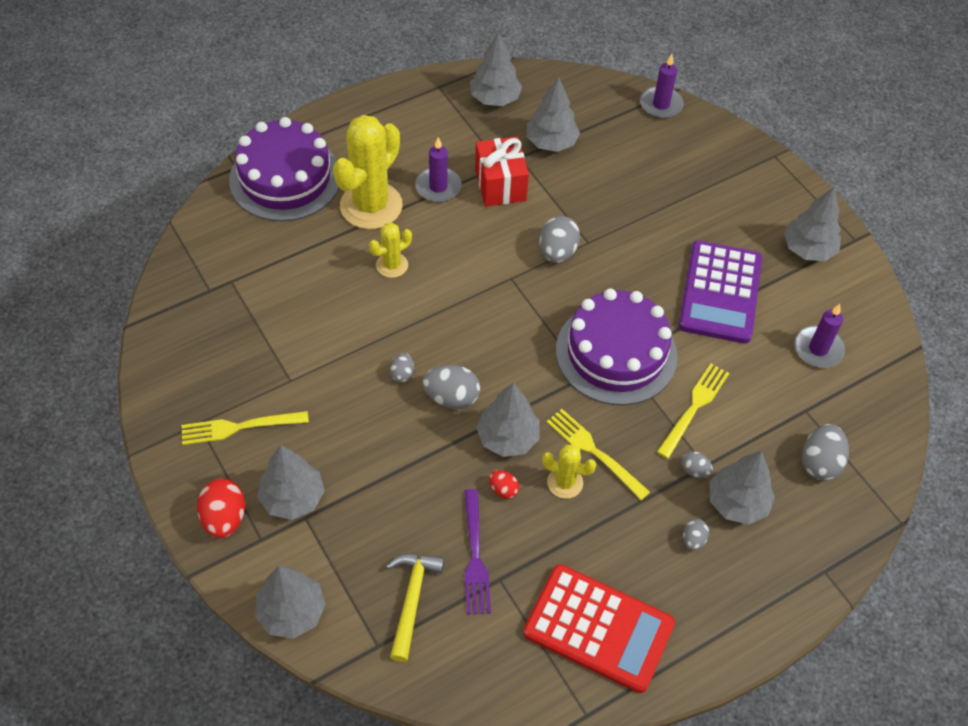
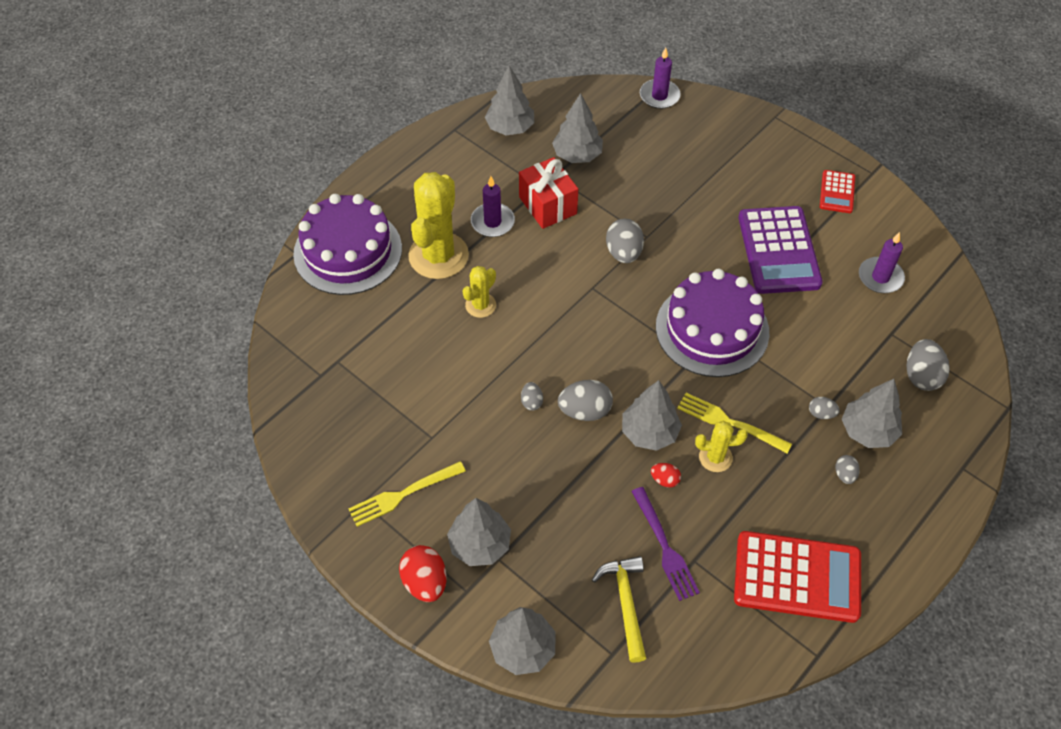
camera: 15 degrees left, 0 degrees up
yellow fork [657,364,729,459] -> none
grey tree [784,187,841,261] -> red calculator [820,170,855,213]

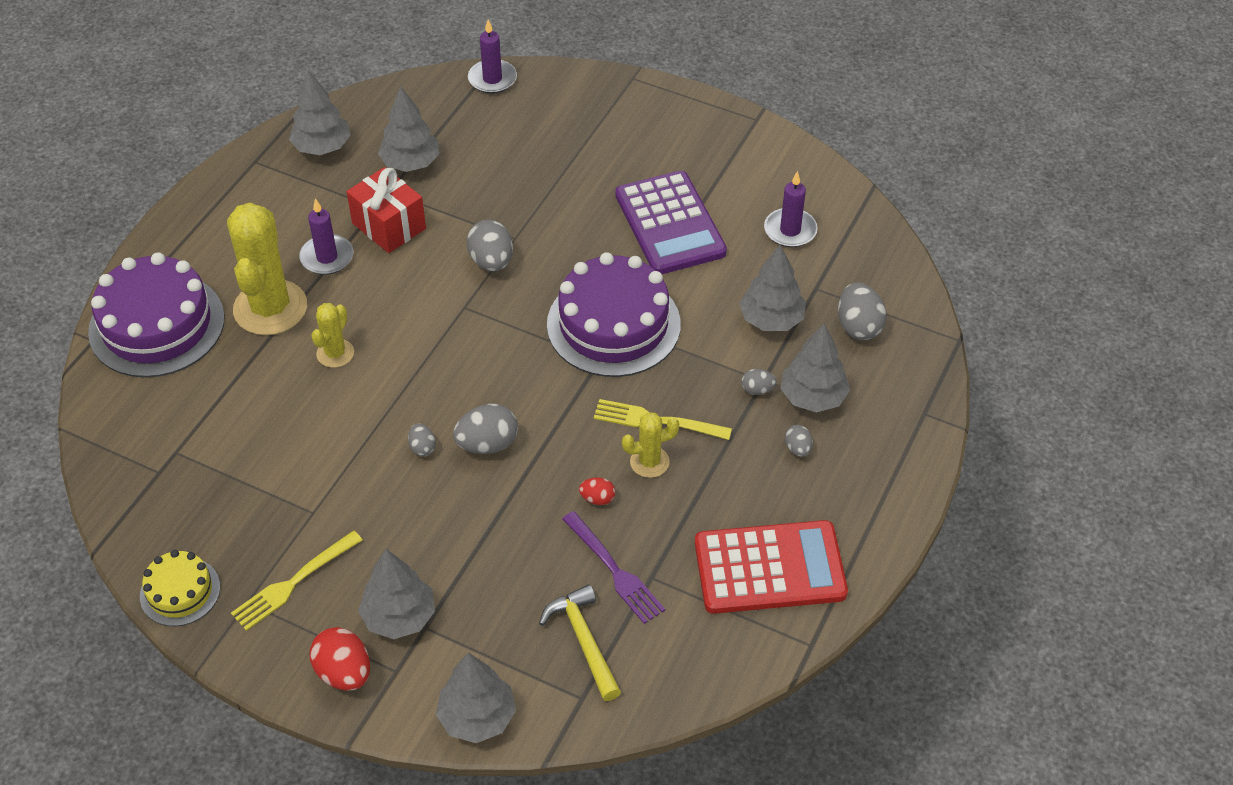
camera: 15 degrees left, 5 degrees down
grey tree [622,380,682,451] -> grey tree moved to [739,245,806,331]
red calculator [820,170,855,213] -> none
none -> yellow cake [140,550,220,626]

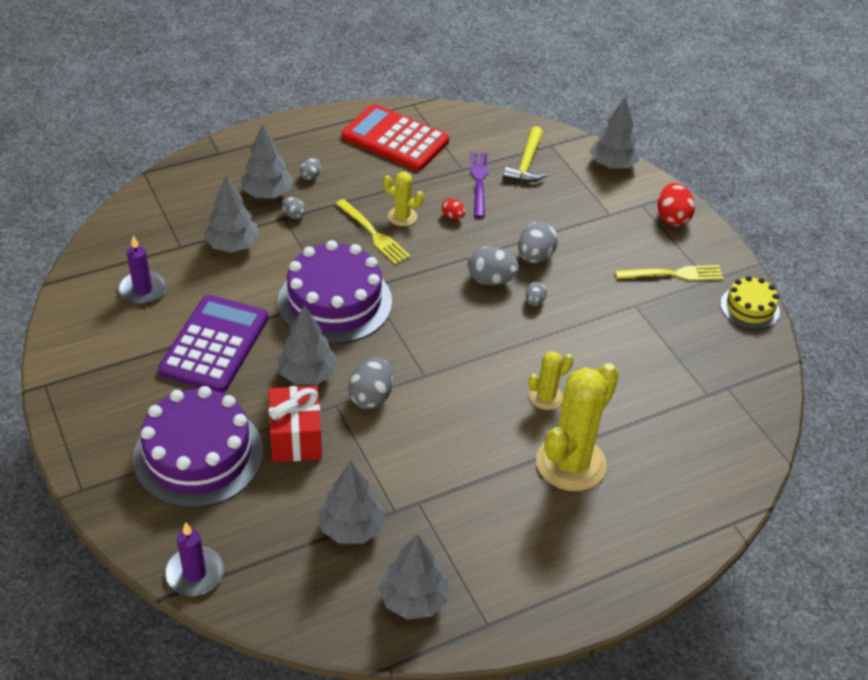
camera: 145 degrees left, 5 degrees down
purple cake [88,252,225,378] -> purple cake moved to [133,386,264,508]
purple candle [299,198,353,275] -> none
red gift [347,167,426,253] -> red gift moved to [269,386,322,462]
grey tree [358,549,435,639] -> grey tree moved to [277,305,338,385]
grey egg [838,282,887,340] -> grey egg moved to [518,222,558,263]

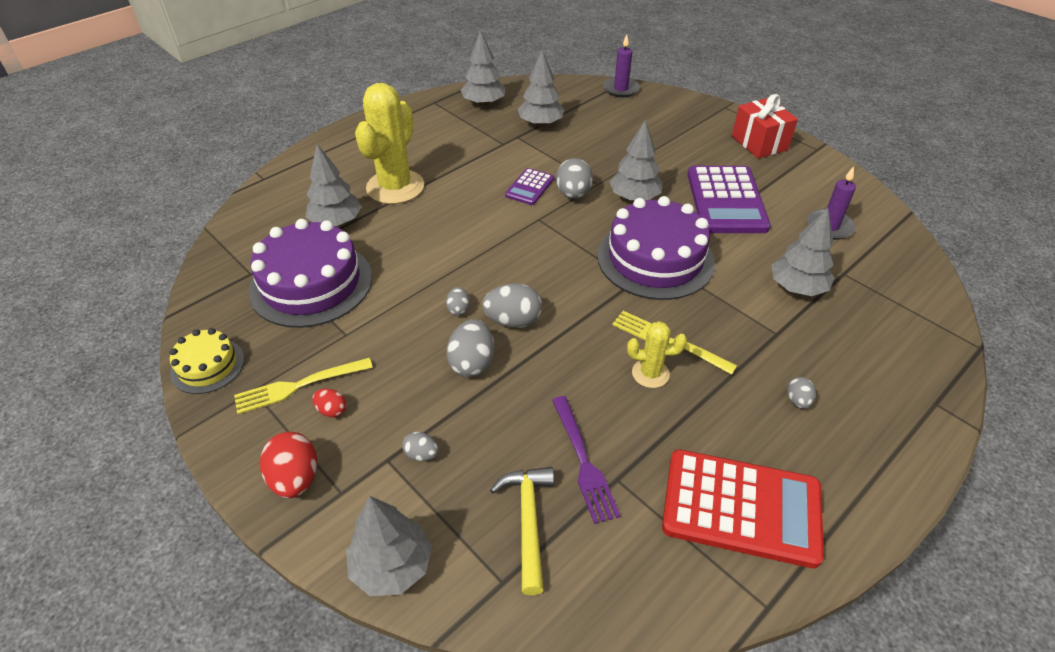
camera: 165 degrees right, 0 degrees up
purple cake [133,386,264,508] -> purple cake moved to [248,219,372,328]
grey tree [241,124,294,198] -> grey tree moved to [306,144,362,226]
red gift [269,386,322,462] -> red gift moved to [732,94,798,158]
grey egg [282,197,306,219] -> grey egg moved to [402,432,438,461]
red egg [442,198,465,219] -> red egg moved to [312,389,347,418]
yellow cactus [528,351,573,410] -> none
none -> purple calculator [505,168,554,205]

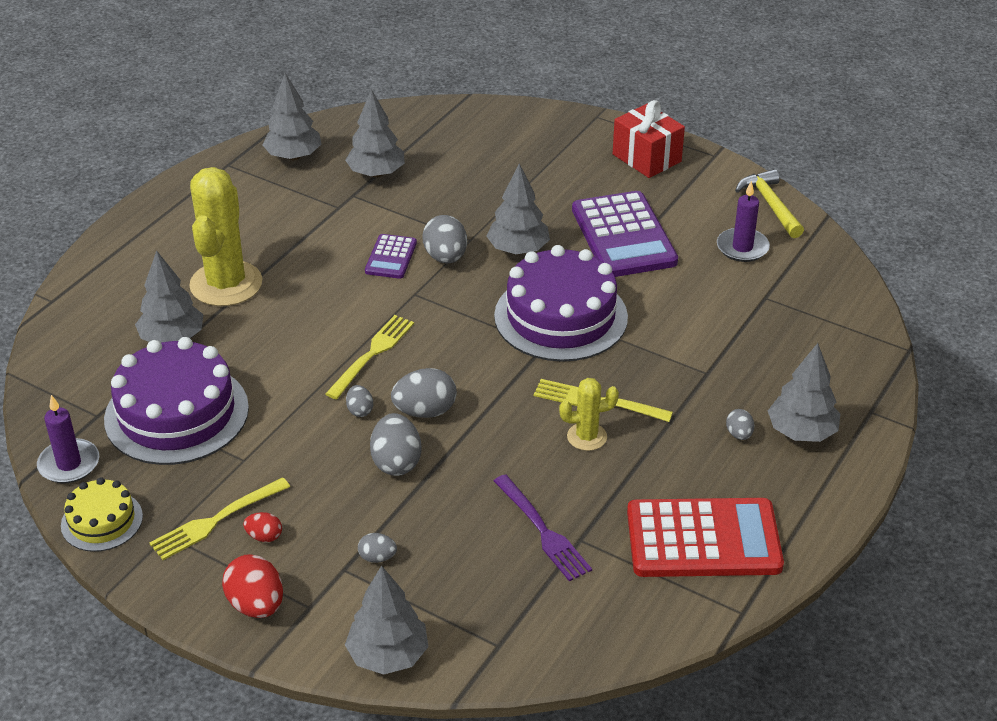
camera: 15 degrees left, 5 degrees down
yellow hammer [490,467,554,595] -> yellow hammer moved to [735,169,804,238]
purple candle [603,34,640,97] -> purple candle moved to [37,395,99,483]
grey tree [771,208,834,296] -> grey tree moved to [768,343,840,442]
none -> yellow fork [325,315,414,400]

